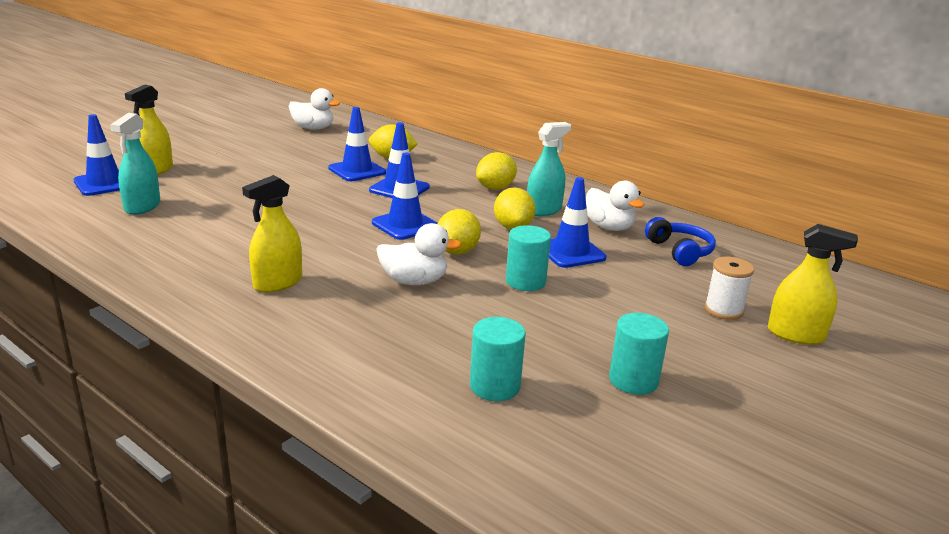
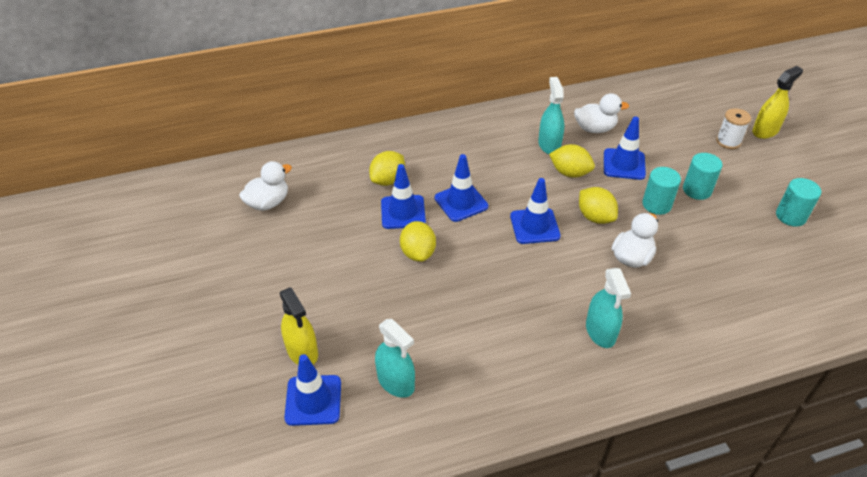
camera: 55 degrees left, 20 degrees up
yellow spray bottle [242,175,302,292] -> turquoise spray bottle [586,268,631,348]
turquoise cylinder [470,317,526,401] -> turquoise cylinder moved to [683,153,723,200]
yellow lemon [476,152,517,190] -> yellow lemon moved to [400,221,436,262]
blue headphones [645,217,716,266] -> none

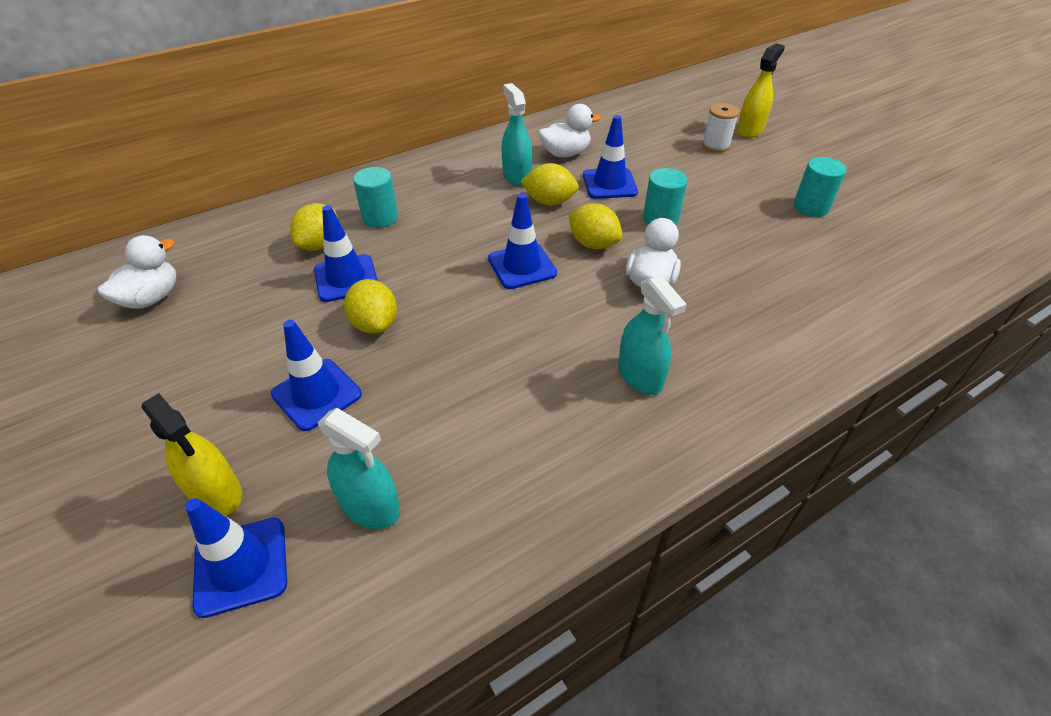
camera: 15 degrees left, 0 degrees up
blue traffic cone [435,154,488,222] -> blue traffic cone moved to [271,320,362,431]
turquoise cylinder [683,153,723,200] -> turquoise cylinder moved to [353,167,398,228]

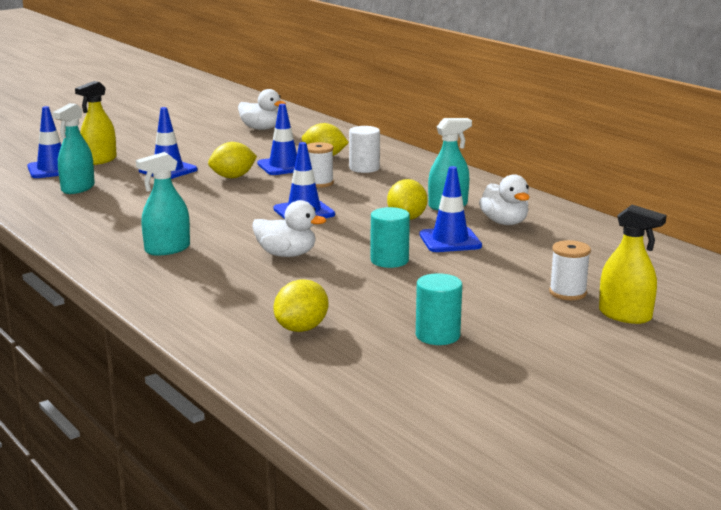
camera: 85 degrees right, 25 degrees down
turquoise cylinder [353,167,398,228] -> white cylinder [349,126,380,173]
yellow lemon [569,203,622,249] -> yellow lemon moved to [274,279,328,332]
none -> white spool [307,142,334,188]

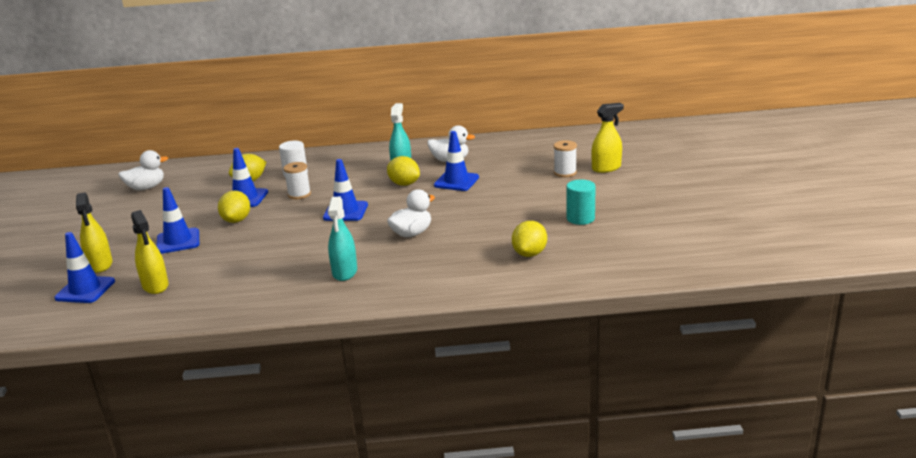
camera: 55 degrees left, 5 degrees up
turquoise spray bottle [53,103,95,194] -> yellow spray bottle [131,210,169,294]
yellow lemon [274,279,328,332] -> yellow lemon turned 45 degrees clockwise [512,221,547,257]
turquoise cylinder [371,207,410,268] -> none

